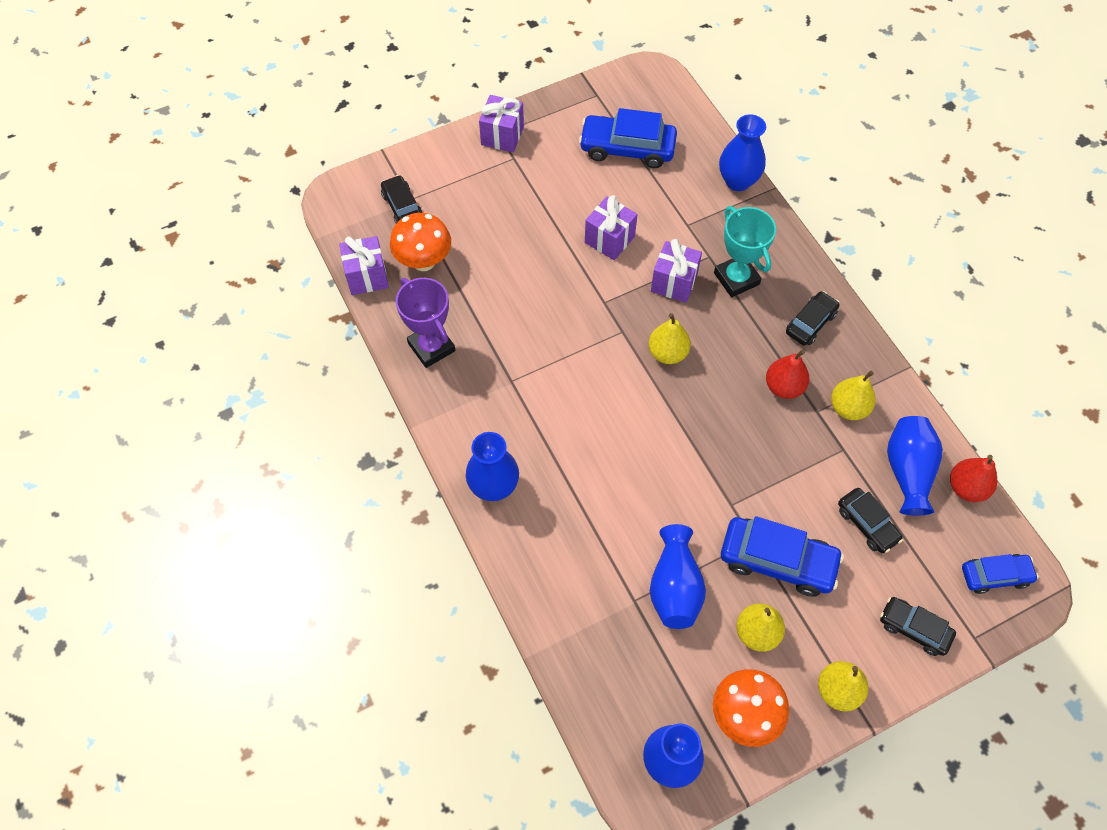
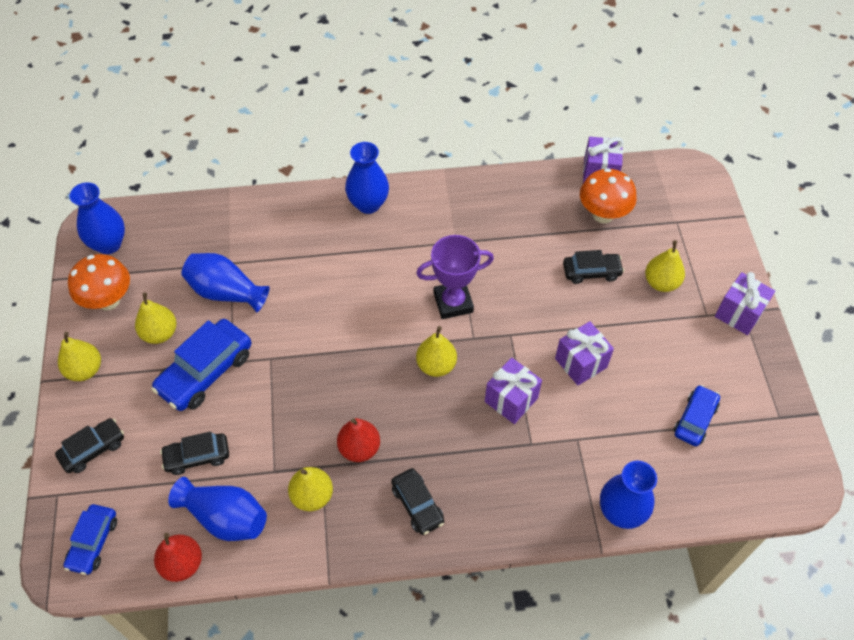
camera: 110 degrees right, 5 degrees down
black car [381,175,423,223] -> black car moved to [563,250,624,284]
purple trophy [396,278,455,368] -> purple trophy moved to [416,235,494,319]
blue car [579,108,677,168] -> blue car [674,385,720,446], size x0.60
turquoise trophy [714,206,776,297] -> none
none -> yellow pear [645,240,685,292]

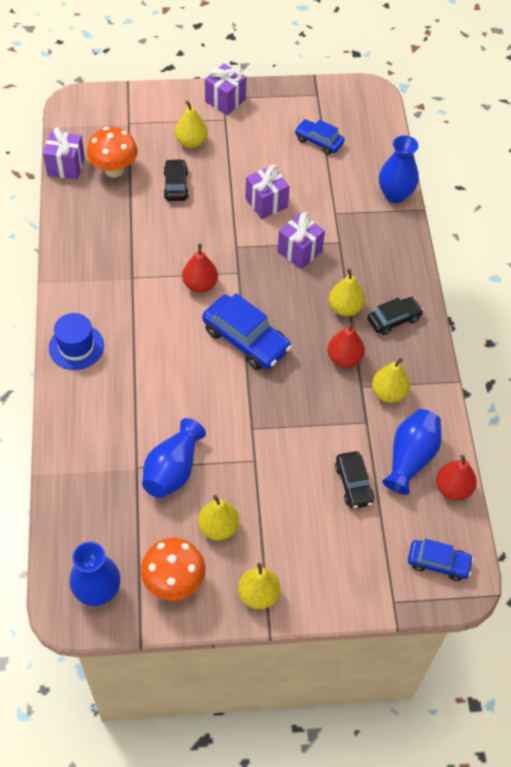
camera: 90 degrees left, 0 degrees up
black car [55,418,124,473] -> none
blue car [151,319,251,411] -> blue car moved to [202,293,292,370]
blue vase [345,142,389,214] -> blue hat [49,313,104,370]
purple trophy [416,235,494,319] -> red pear [182,243,218,293]
yellow pear [416,326,457,377] -> yellow pear moved to [329,268,365,316]

